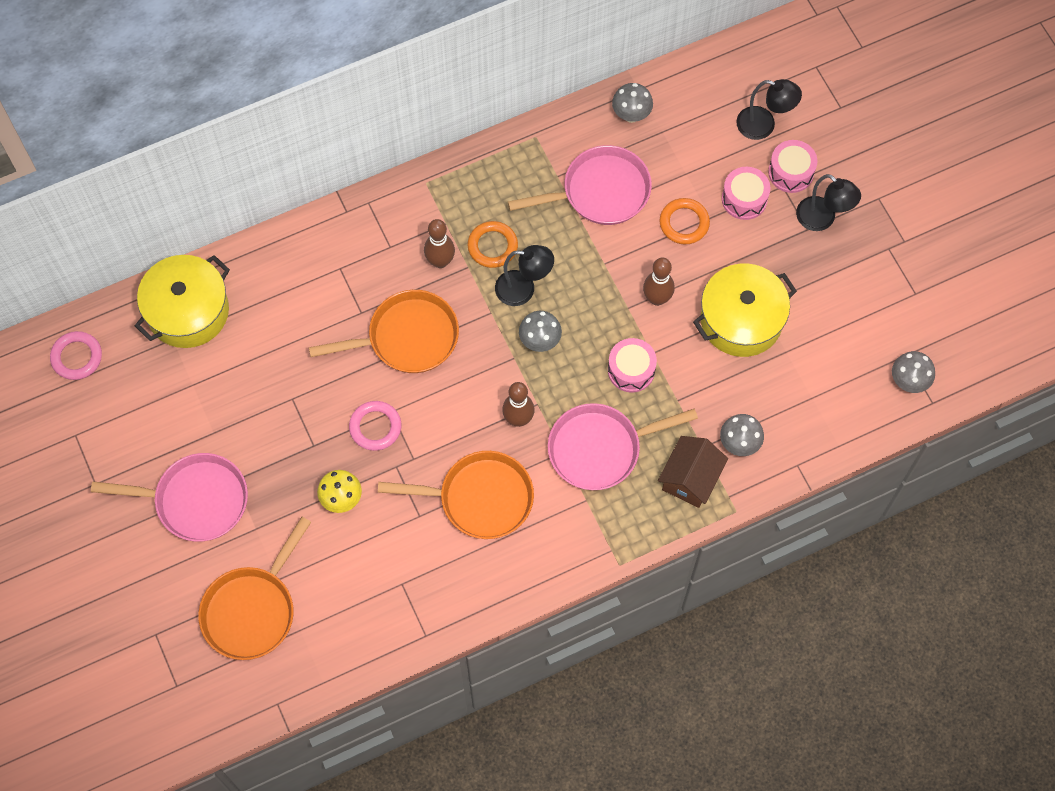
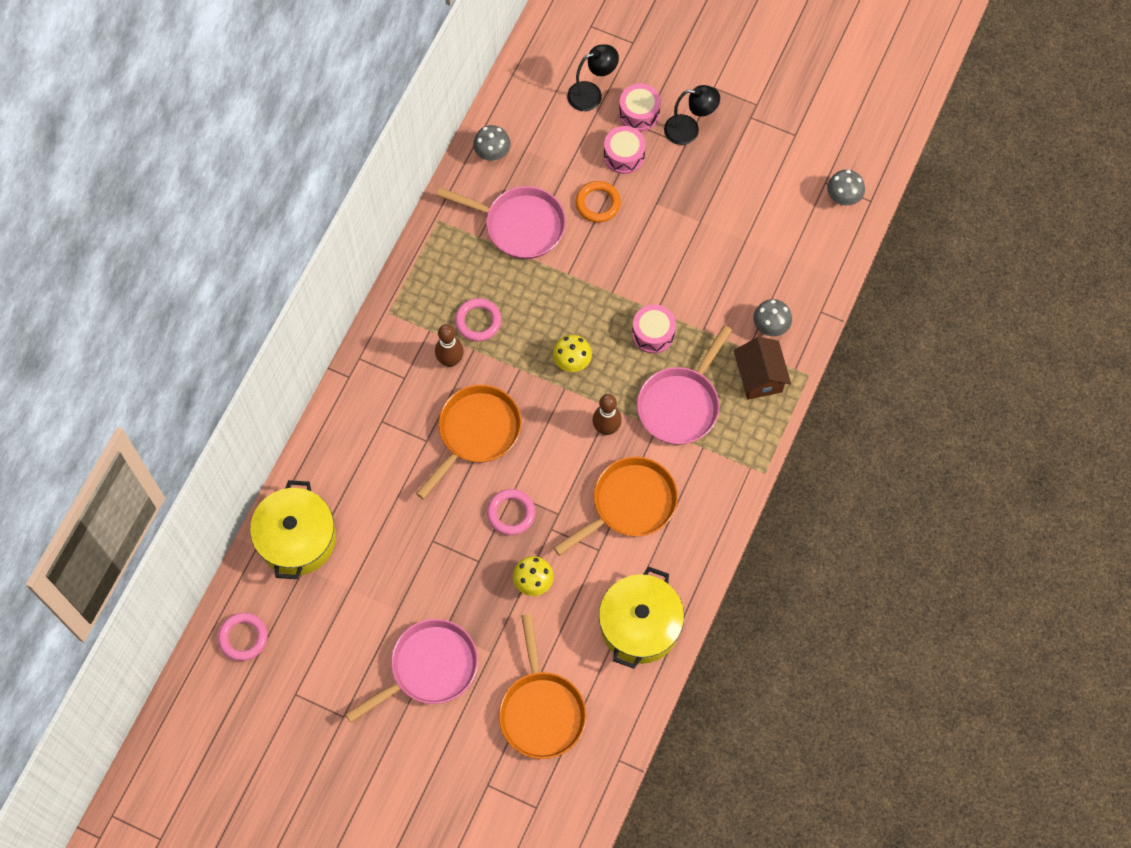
camera: 40 degrees left, 0 degrees up
orange ring [467,221,518,268] -> pink ring [455,298,502,342]
black lamp [495,245,554,306] -> none
pink pan [508,145,652,225] -> pink pan turned 75 degrees clockwise [436,186,566,259]
grey mushroom [519,311,562,352] -> yellow mushroom [553,335,592,372]
brown bowling pin [643,258,675,306] -> none
yellow pot [693,263,797,357] -> yellow pot moved to [599,567,684,669]

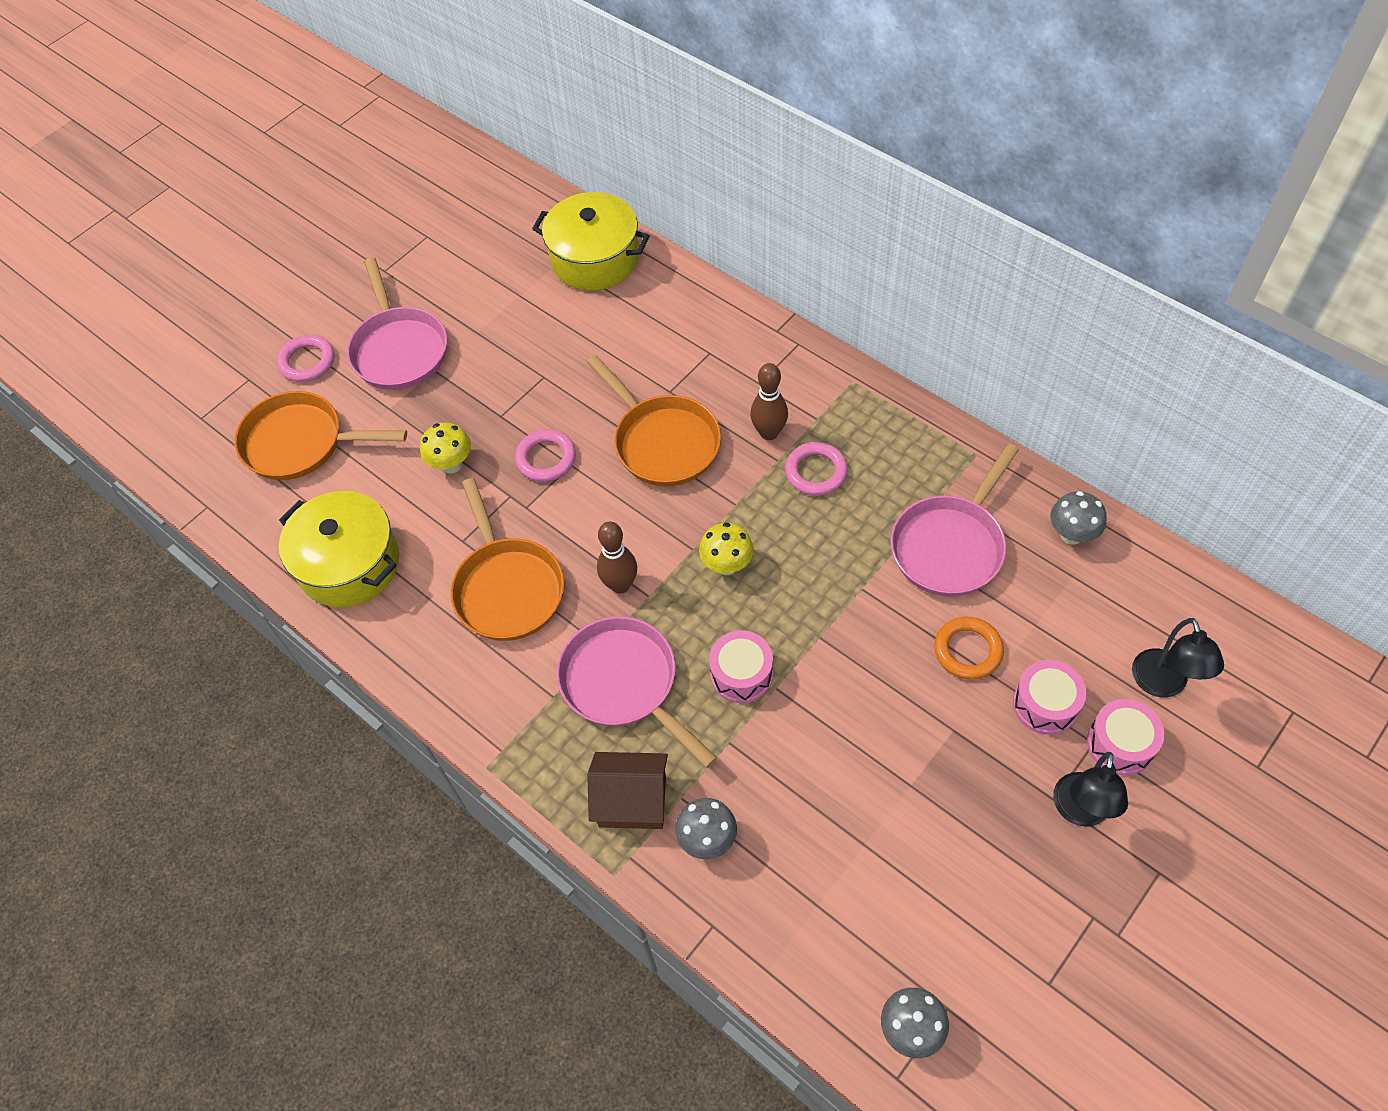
camera: 110 degrees right, 10 degrees down
pink ring [218,613,267,661] -> pink ring moved to [277,335,334,382]

